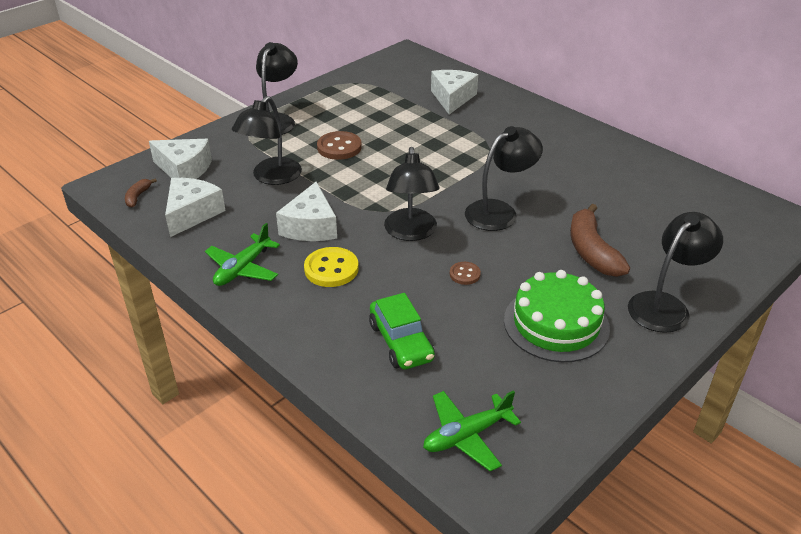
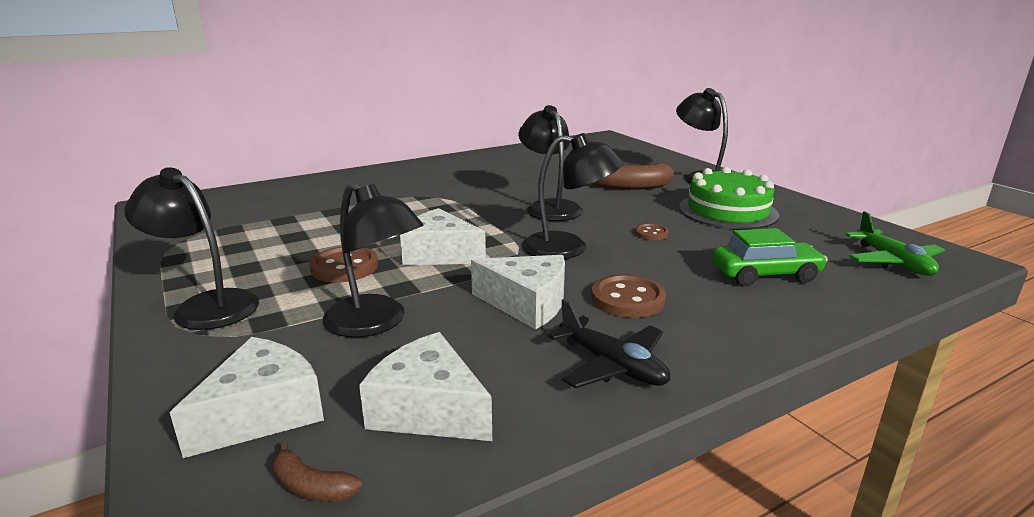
camera: 75 degrees left, 15 degrees down
green plane [205,223,280,286] -> black plane [548,299,670,388]
yellow button [304,247,359,287] -> brown button [591,274,666,318]
white cheese [431,70,478,114] -> white cheese moved to [400,208,486,265]

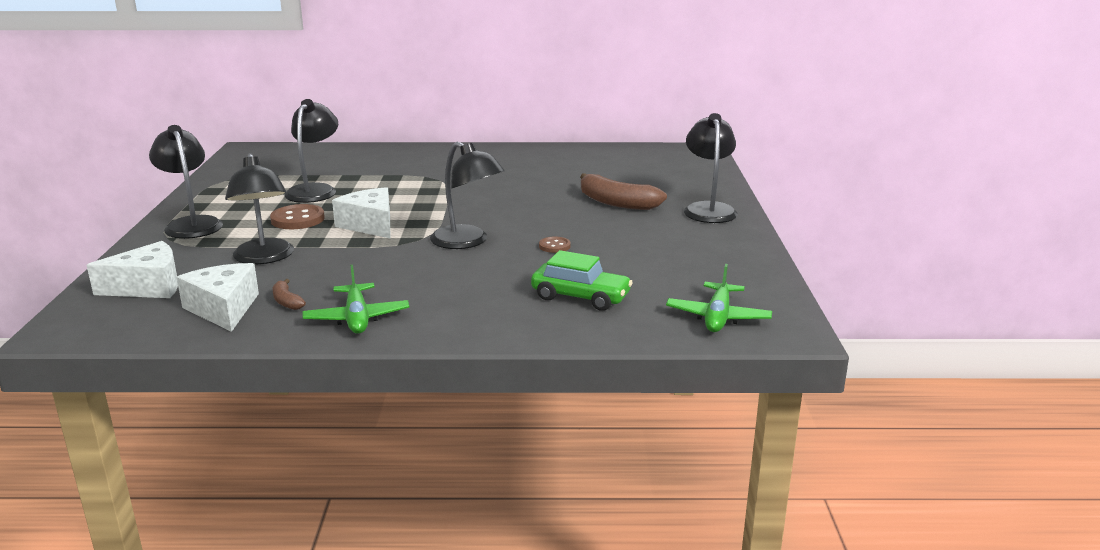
camera: 30 degrees right, 0 degrees up
brown banana [272,441,362,502] -> brown banana moved to [273,279,306,310]
white cheese [471,255,565,330] -> none
black lamp [519,105,583,221] -> black lamp moved to [284,99,338,203]
black plane [548,299,670,388] -> green plane [303,265,410,334]
brown button [591,274,666,318] -> none
green cake [679,167,779,229] -> none

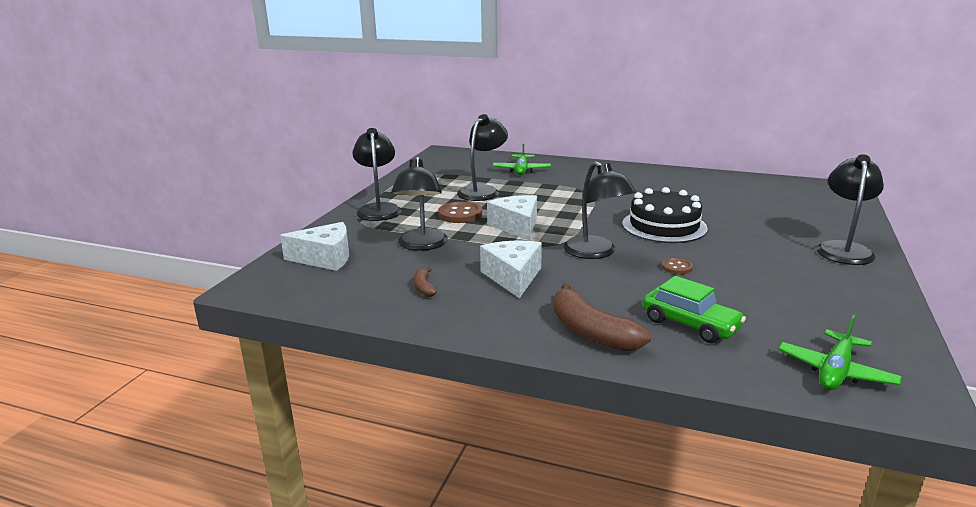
camera: 20 degrees right, 0 degrees up
white cheese [177,263,259,332] -> white cheese moved to [480,240,542,298]
green plane [303,265,410,334] -> green plane moved to [492,143,551,175]
brown banana [580,173,667,210] -> brown banana moved to [554,283,651,351]
none -> black cake [622,187,708,243]

